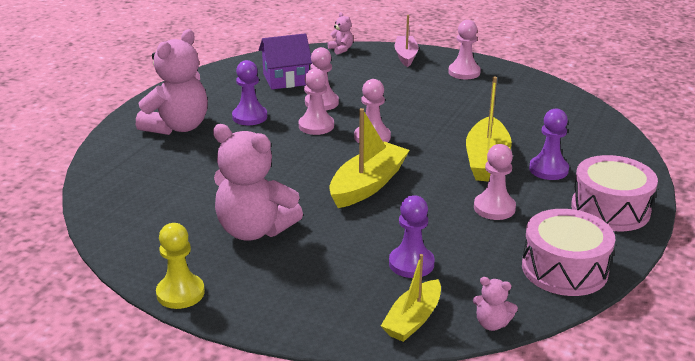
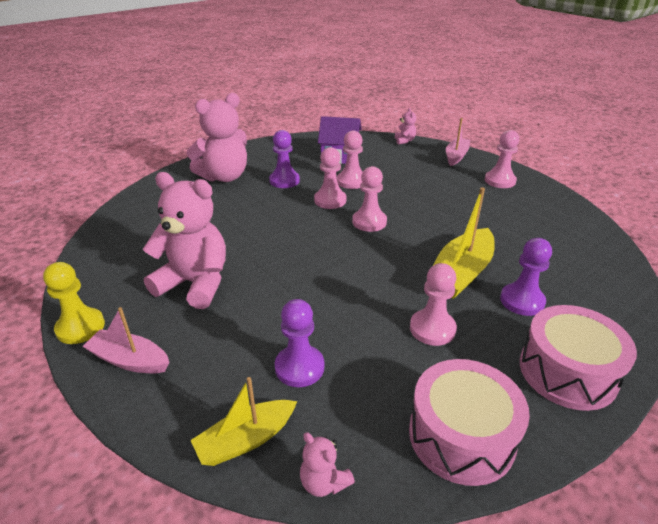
camera: 25 degrees right, 5 degrees up
pink teddy bear [213,124,303,241] -> pink teddy bear turned 150 degrees clockwise [142,172,226,309]
yellow boat [329,108,410,208] -> none
none -> pink boat [82,307,170,373]

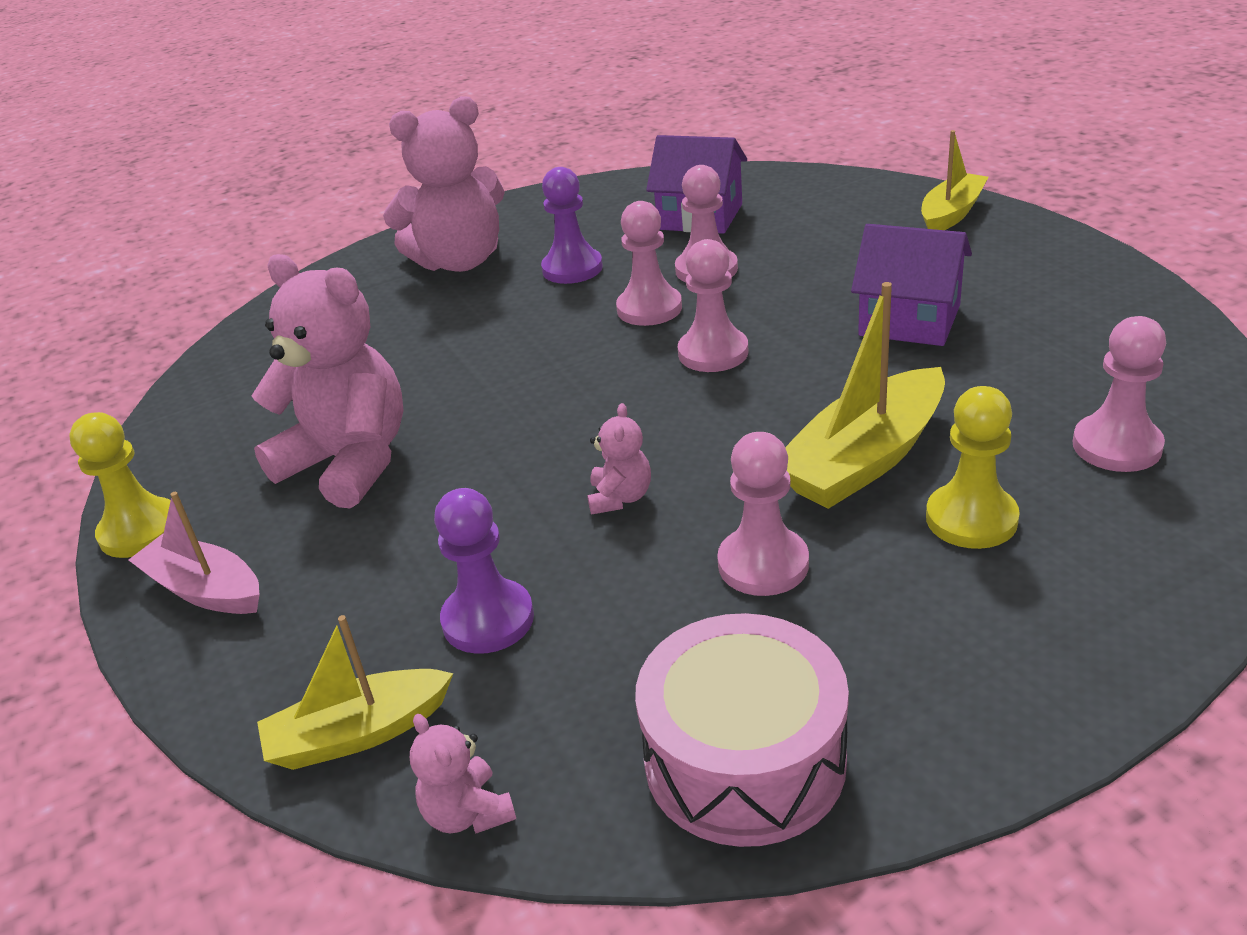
camera: 15 degrees right, 0 degrees up
pink teddy bear [395,108,416,145] -> pink teddy bear moved to [587,403,651,515]
pink boat [446,118,470,166] -> yellow boat [921,130,988,230]
pink pawn [485,130,519,188] -> pink pawn moved to [1072,316,1166,472]
purple pawn [500,238,552,316] -> yellow pawn [926,386,1020,549]
pink drum [520,305,637,411] -> none
none -> purple house [851,224,972,346]

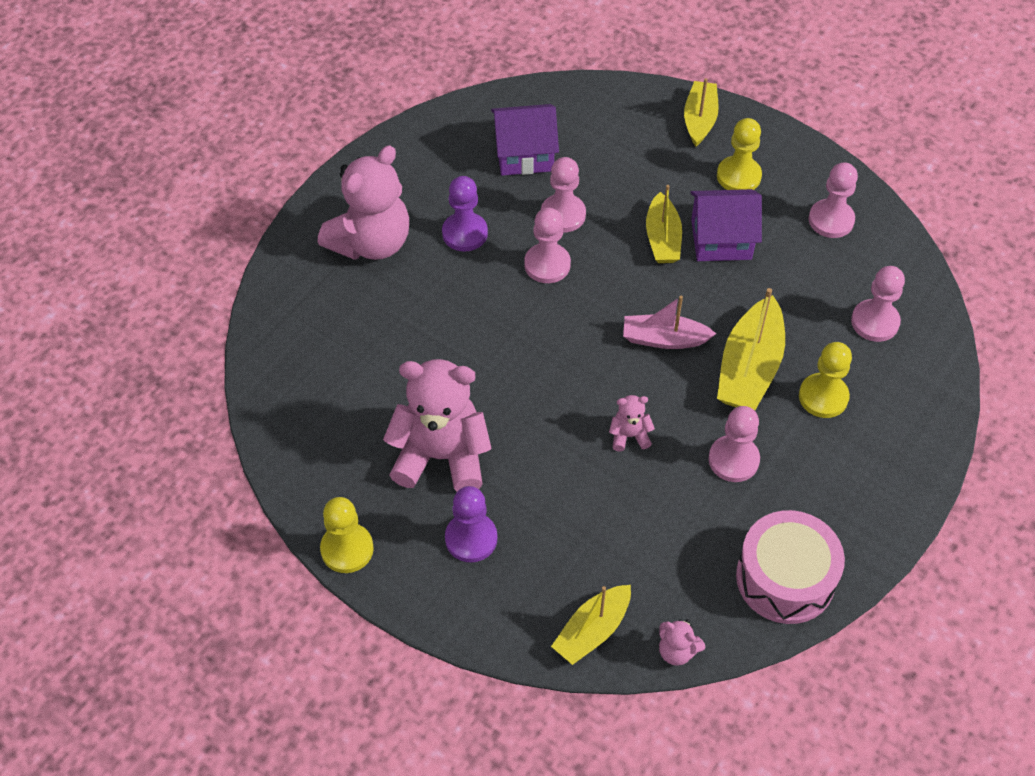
camera: 30 degrees left, 20 degrees up
pink boat [129,492,260,614] -> pink boat moved to [623,296,716,349]
purple pawn [434,488,534,654] -> purple pawn moved to [445,486,497,562]
pink teddy bear [587,403,651,515] -> pink teddy bear turned 75 degrees counterclockwise [609,395,655,452]
pink pawn [678,239,748,372] -> pink pawn moved to [809,162,858,238]
none -> yellow boat [646,185,682,263]
none -> yellow pawn [717,118,762,190]

